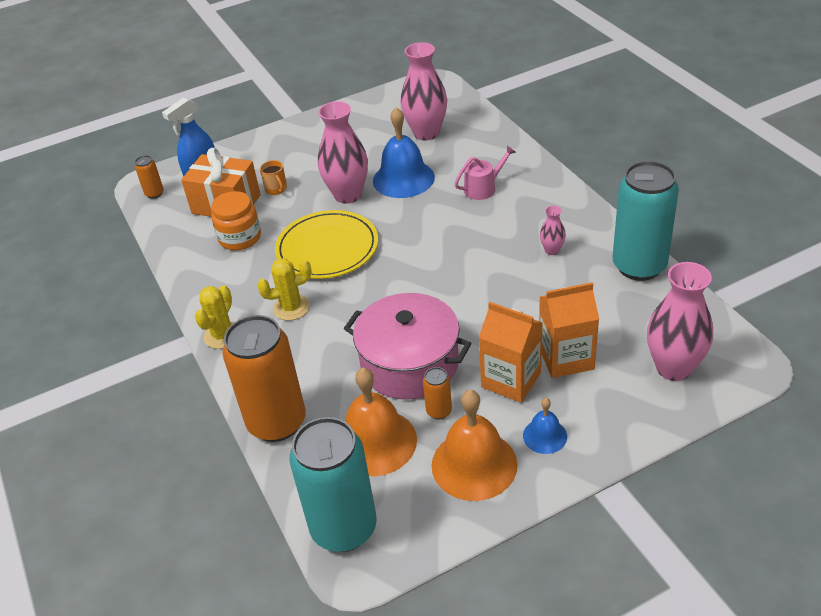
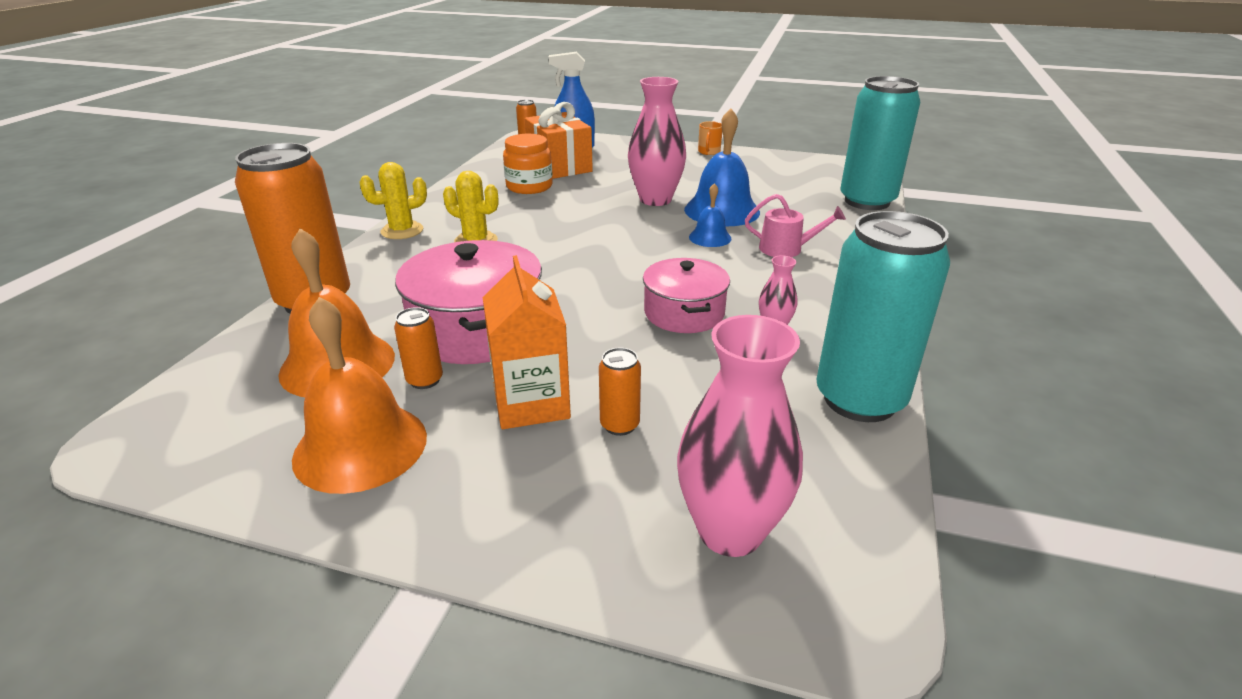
camera: 40 degrees right, 10 degrees down
orange mug [260,160,287,195] -> orange mug moved to [698,121,722,155]
yellow plate [275,210,378,279] -> none
turquoise can [289,417,377,552] -> turquoise can moved to [840,76,920,210]
pink vase [401,42,447,140] -> none
blue bell [523,398,567,454] -> blue bell moved to [689,183,731,247]
orange carton [539,282,599,378] -> orange can [599,347,641,436]
none -> pink pot [643,258,730,333]

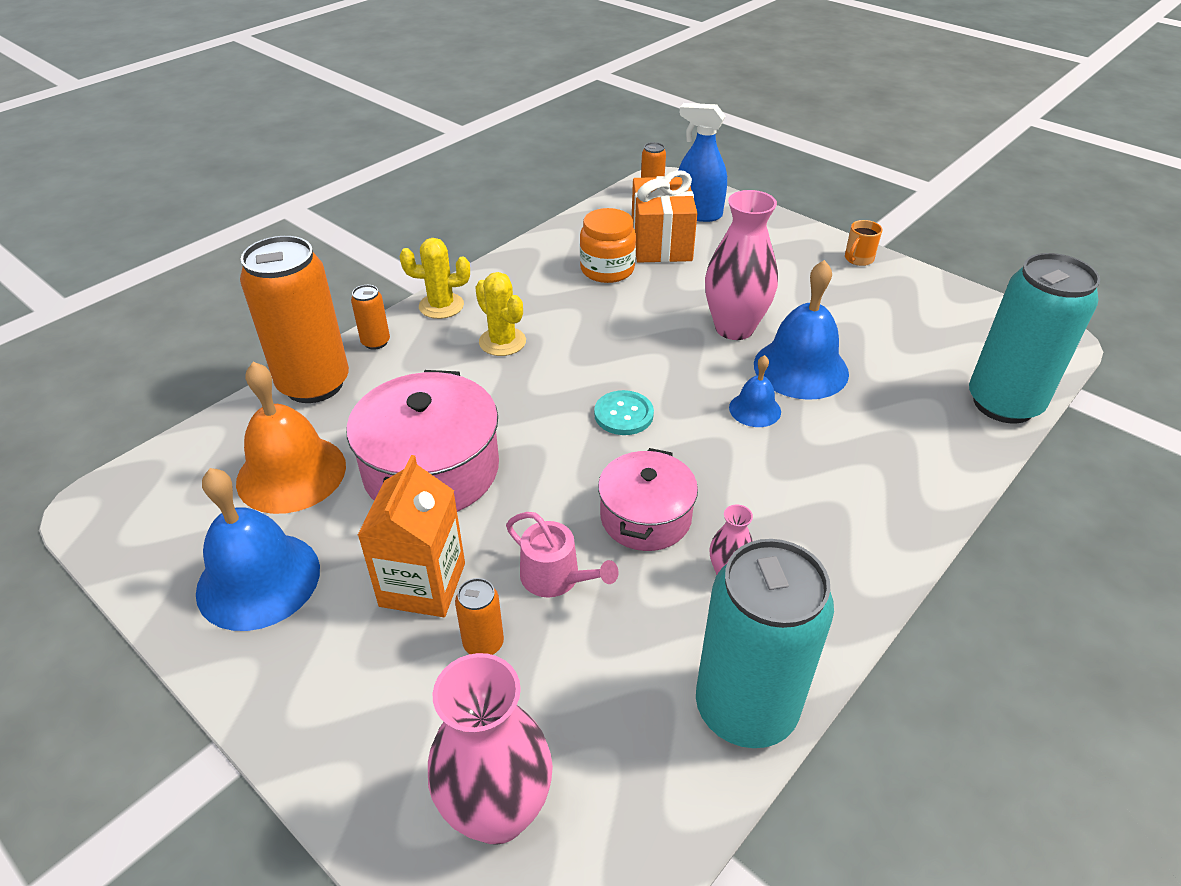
camera: 25 degrees right, 10 degrees up
orange bell [292,297,427,494] -> blue bell [196,468,320,631]
orange can [394,307,443,389] -> orange can moved to [351,285,390,350]
pink watering can [745,194,846,257] -> pink watering can moved to [506,512,619,598]
none -> turquoise button [594,390,654,435]

